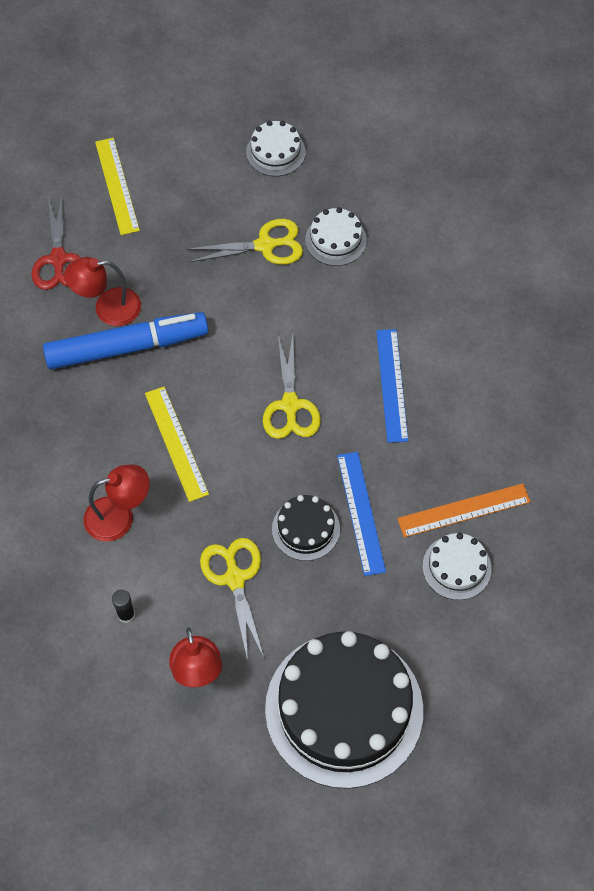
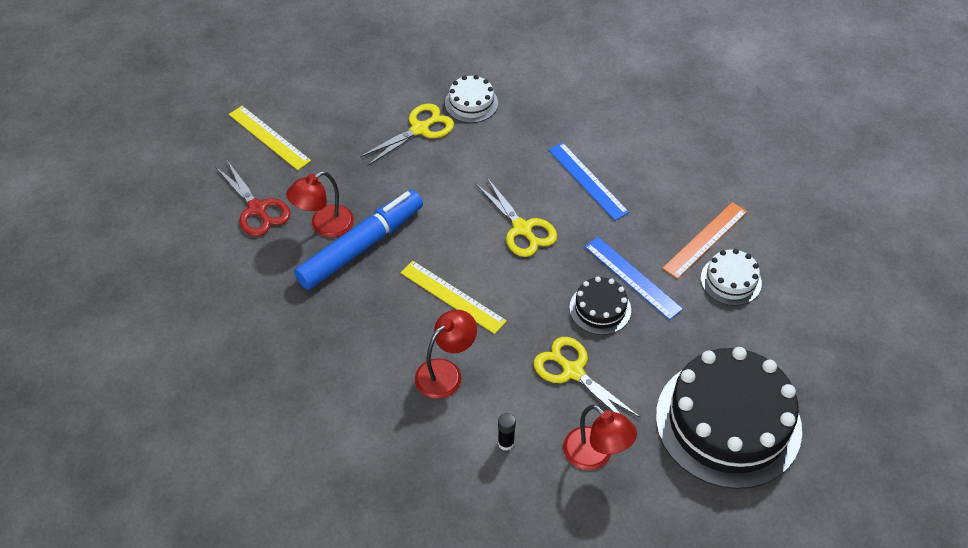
camera: 30 degrees left, 10 degrees down
white cake [246,121,305,176] -> none

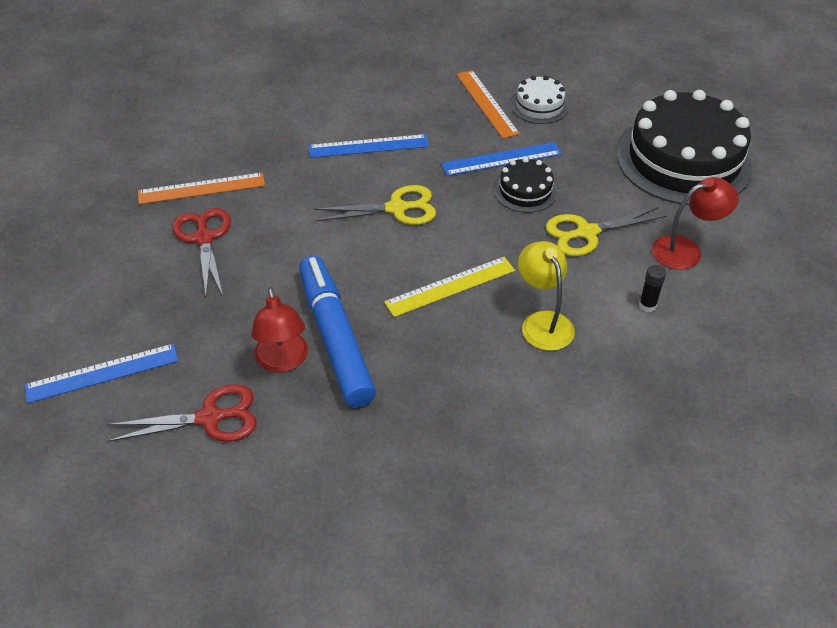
camera: 65 degrees left, 5 degrees down
yellow ruler [229,106,311,170] -> blue ruler [25,344,179,403]
yellow scissors [360,104,454,165] -> red scissors [172,208,231,296]
red lamp [415,310,477,399] -> yellow lamp [518,241,575,351]
white cake [445,75,498,123] -> orange ruler [138,173,265,204]

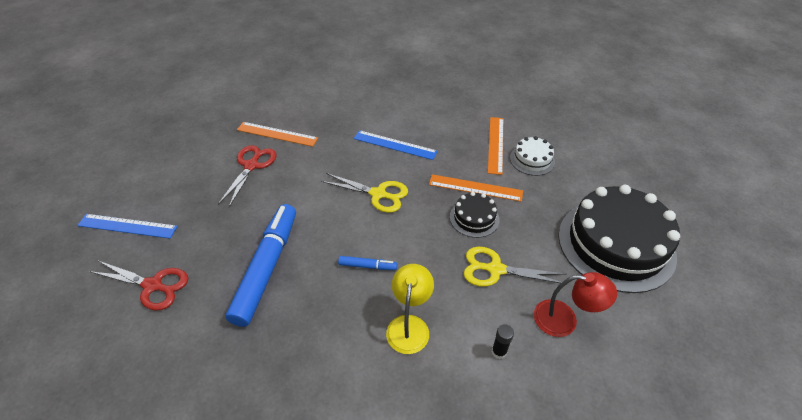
camera: 30 degrees right, 0 degrees up
red lamp [251,287,308,373] -> none
yellow ruler [384,257,515,317] -> blue marker [338,256,397,270]
blue ruler [441,142,562,176] -> orange ruler [429,174,523,202]

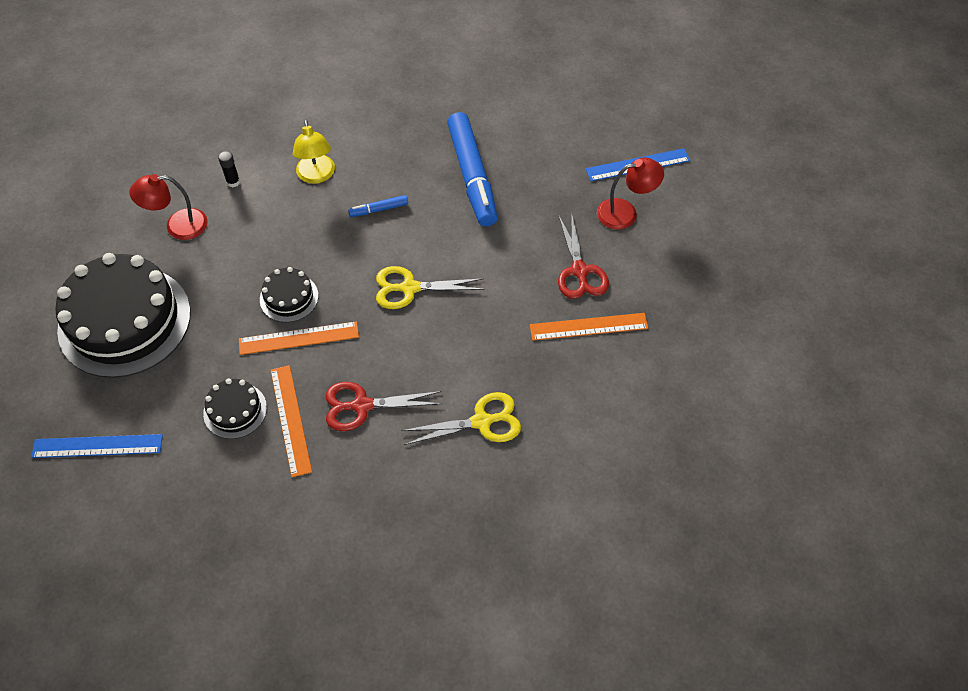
camera: 155 degrees right, 10 degrees up
red scissors [90,261,188,311] -> red scissors moved to [325,382,443,431]
blue ruler [354,130,438,160] -> blue ruler moved to [31,434,163,458]
yellow scissors [464,247,566,287] -> yellow scissors moved to [401,392,521,445]
white cake [510,136,555,176] -> black cake [203,379,267,439]
none -> red lamp [597,158,664,229]

